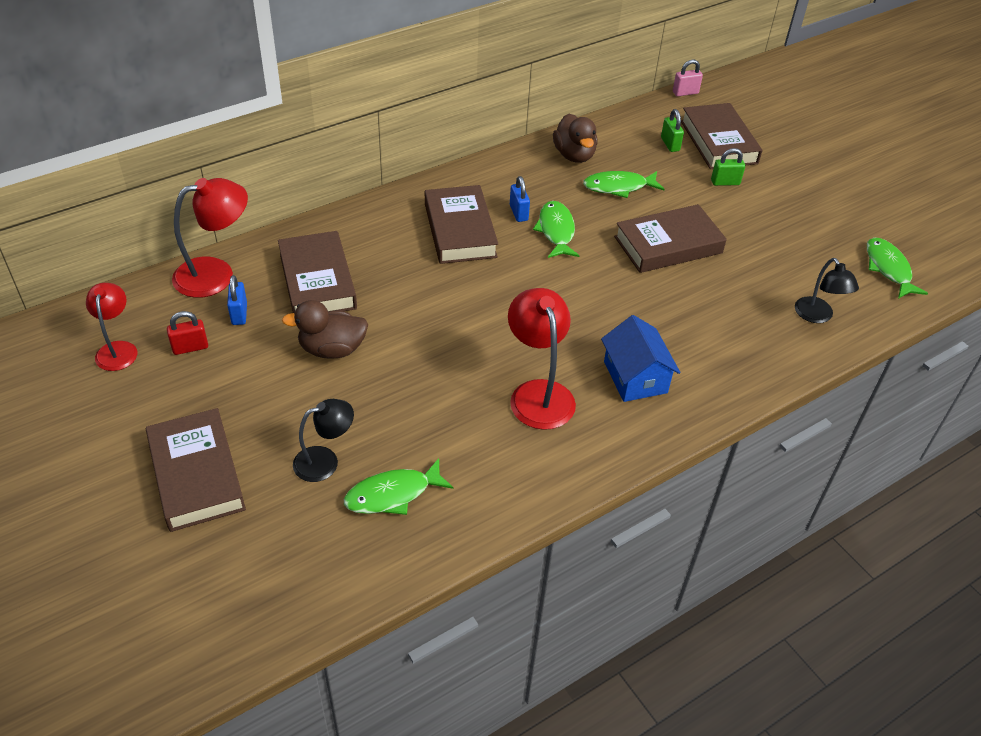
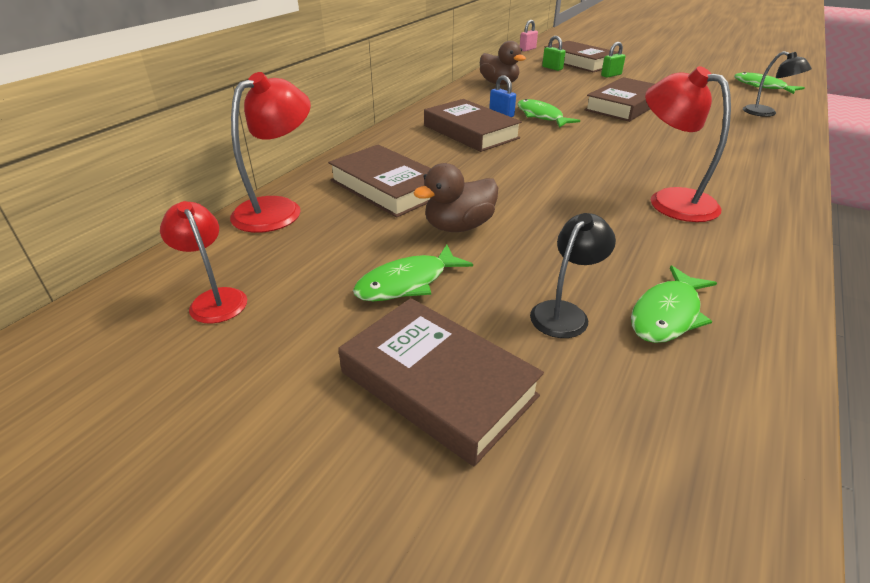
camera: 25 degrees left, 10 degrees down
red padlock [167,311,208,355] -> none
blue padlock [227,275,247,325] -> none
green fish [583,171,664,198] -> green fish moved to [353,245,473,301]
blue house [601,315,680,402] -> none

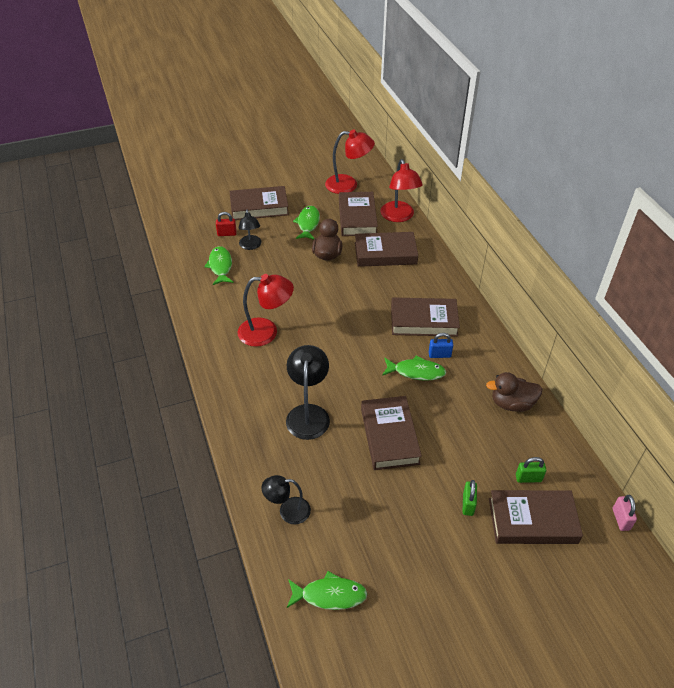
camera: 130 degrees right, 10 degrees up
red lamp [160,201,247,324] -> red lamp [325,130,375,194], size x1.56
none -> red padlock [216,212,237,236]
none -> black lamp [286,345,330,440]
none -> brown book [339,192,378,236]

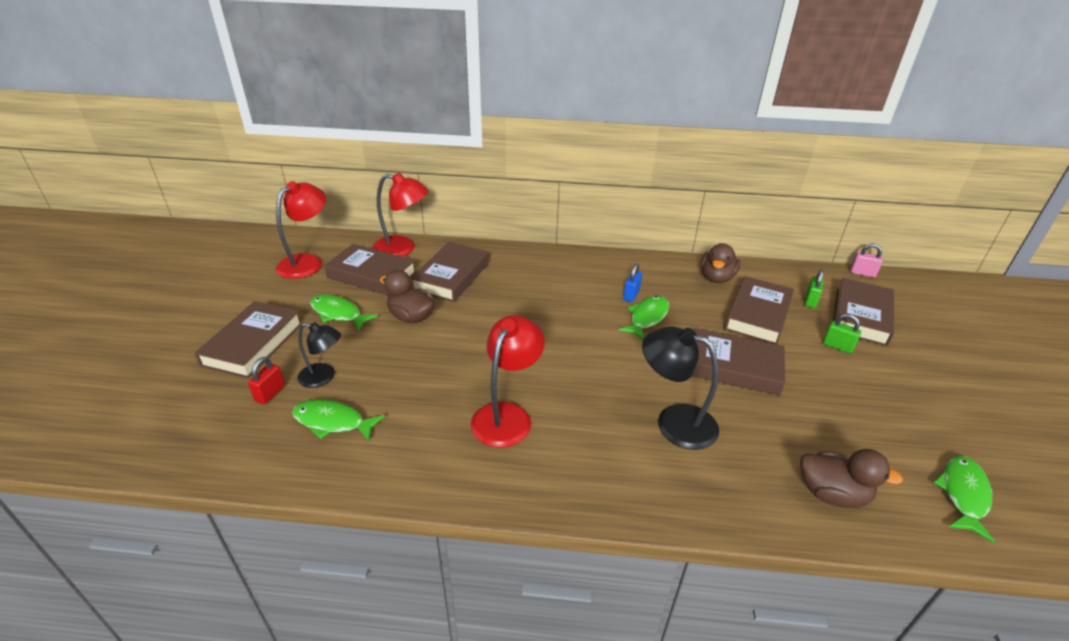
camera: 65 degrees left, 10 degrees down
black lamp [261,475,311,524] -> brown duck [800,449,903,508]
brown book [391,298,460,337] -> brown book moved to [724,276,794,345]

